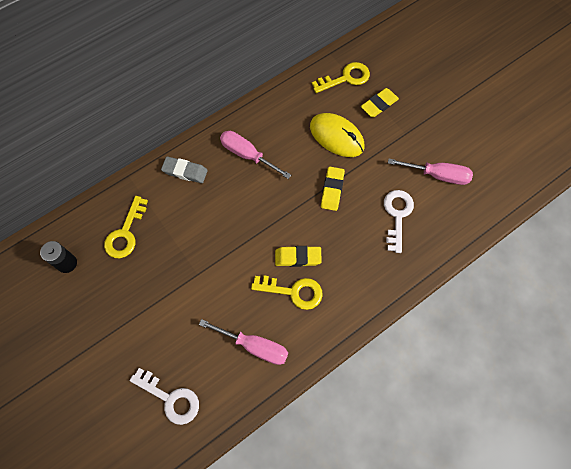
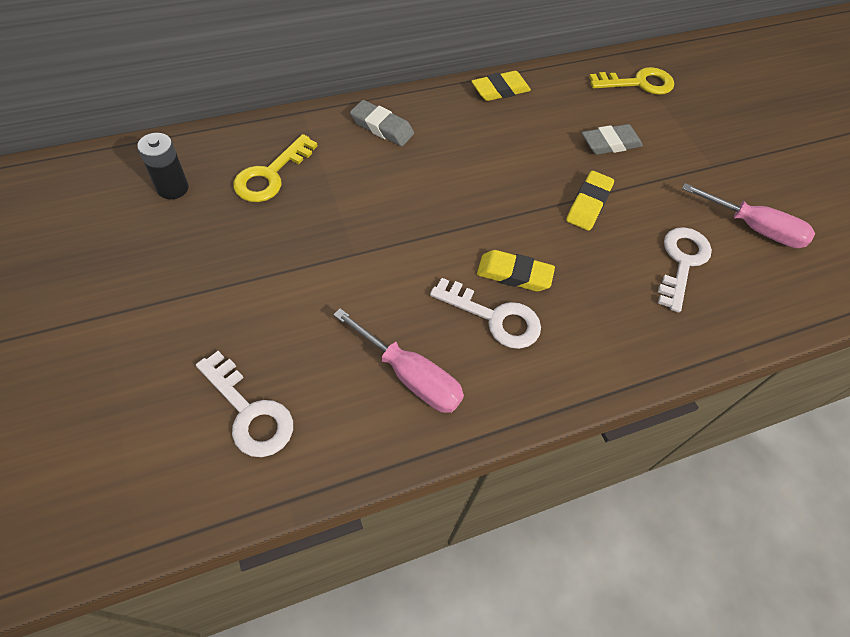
camera: 10 degrees right, 10 degrees down
pink screwdriver [220,131,291,179] -> none
yellow key [251,275,323,310] -> white key [430,278,541,349]
yellow mouse [310,113,364,157] -> grey eraser [582,124,643,155]
yellow eraser [361,88,399,117] -> yellow eraser moved to [472,71,531,101]

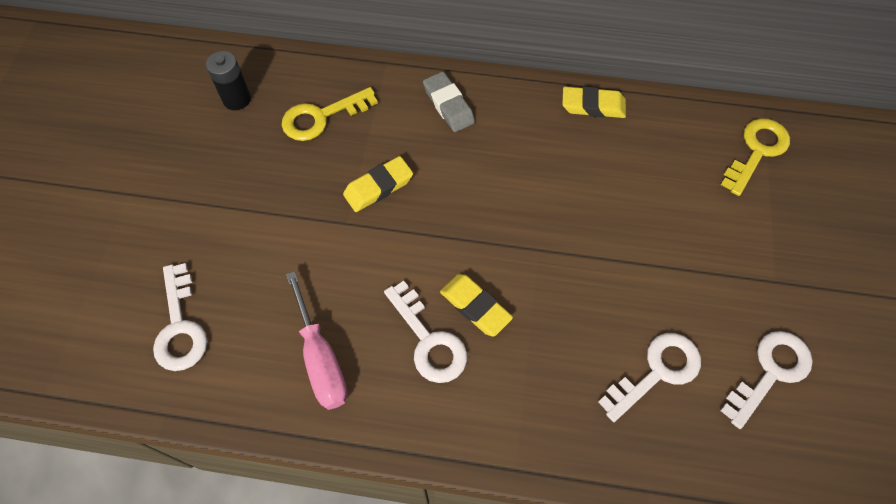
camera: 35 degrees right, 5 degrees up
yellow eraser [566,171,614,231] -> yellow eraser moved to [343,156,413,212]
grey eraser [582,124,643,155] -> none
yellow key [589,67,674,95] -> yellow key turned 75 degrees counterclockwise [721,118,790,196]
pink screwdriver [682,183,815,248] -> white key [720,331,813,429]

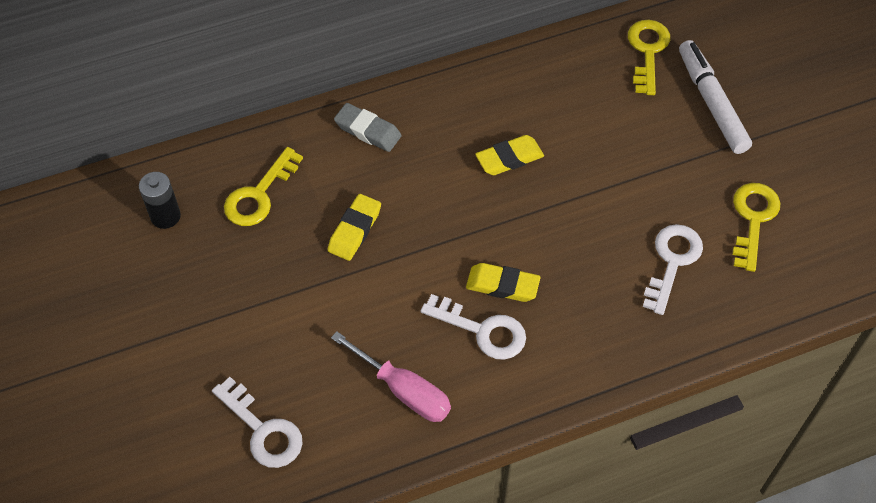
camera: 30 degrees left, 5 degrees down
yellow eraser [563,86,626,118] -> yellow eraser moved to [475,135,544,175]
white key [720,331,813,429] -> yellow key [732,183,780,272]
none -> white marker [679,40,752,154]

